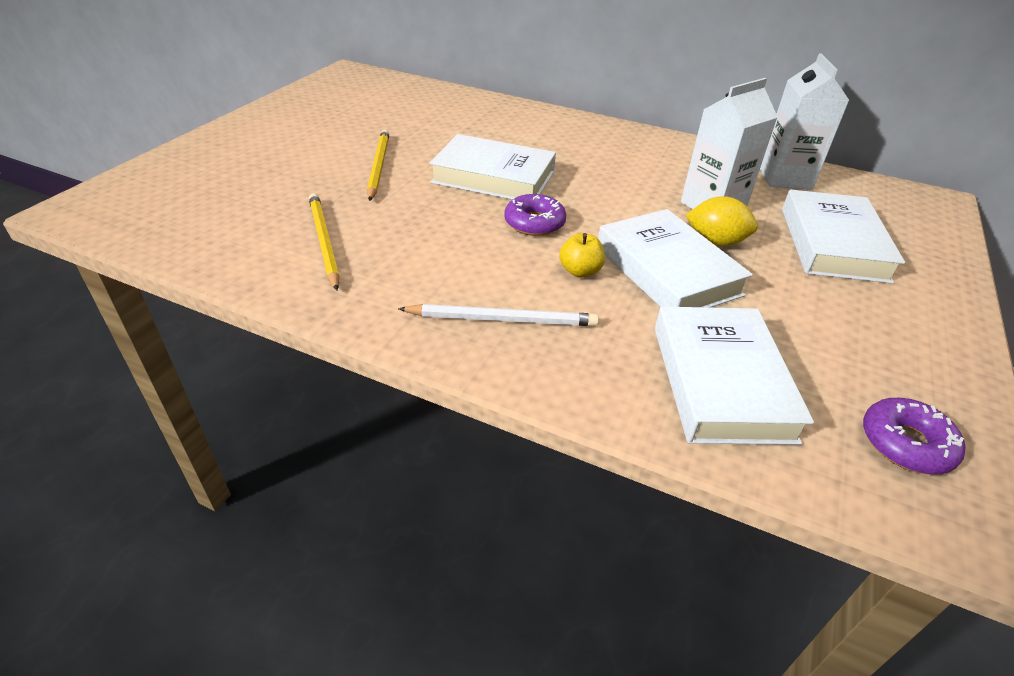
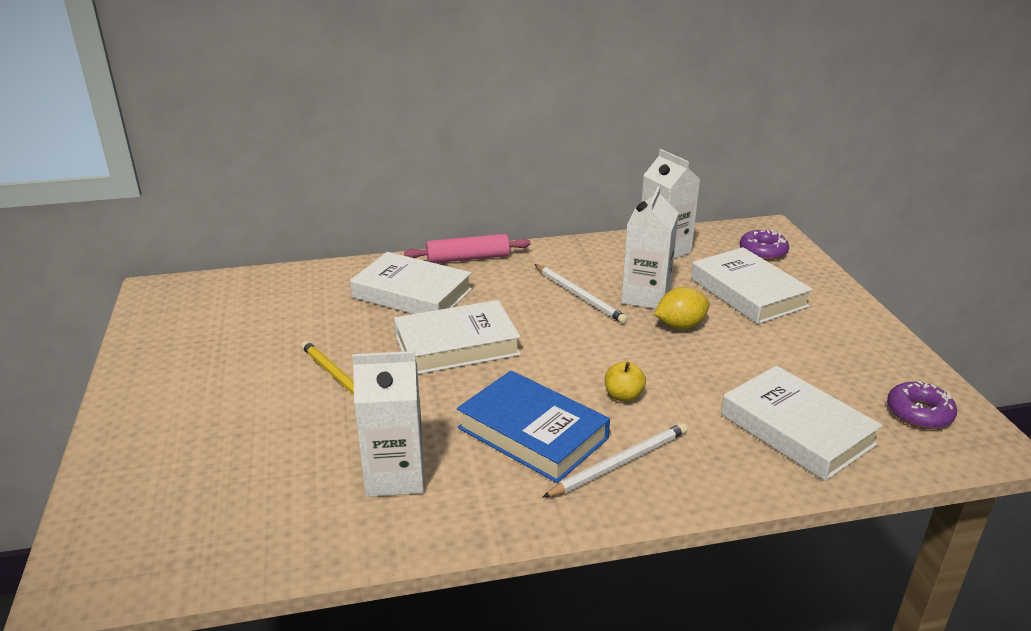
camera: 35 degrees left, 10 degrees down
yellow pencil [309,193,340,291] -> white carton [352,351,424,497]
purple donut [504,194,566,236] -> purple donut moved to [739,230,789,260]
white book [598,209,753,308] -> white book moved to [350,252,472,314]
none -> pink rolling pin [404,234,530,263]
none -> blue book [457,370,610,483]
none -> white pencil [535,264,628,324]

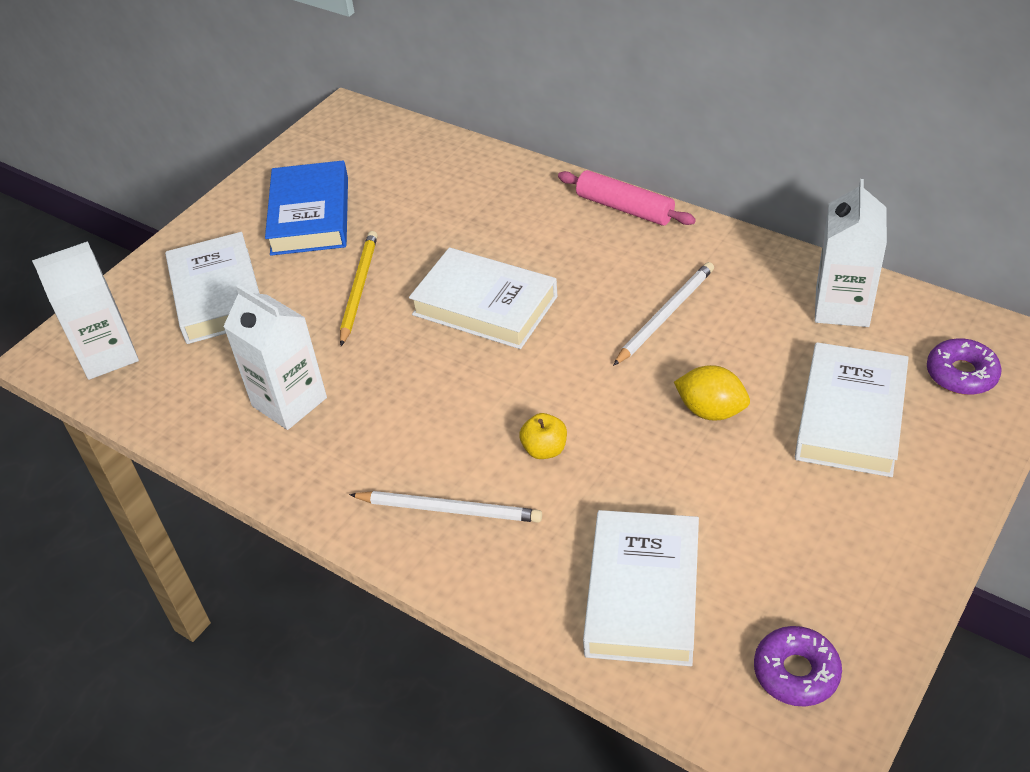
camera: 50 degrees right, 15 degrees up
white book [350,252,472,314] -> white book moved to [165,232,260,344]
blue book [457,370,610,483] -> blue book moved to [265,160,348,256]
white pencil [535,264,628,324] -> white pencil turned 150 degrees counterclockwise [613,262,714,366]
white carton [621,186,679,309] -> white carton moved to [32,241,139,380]

